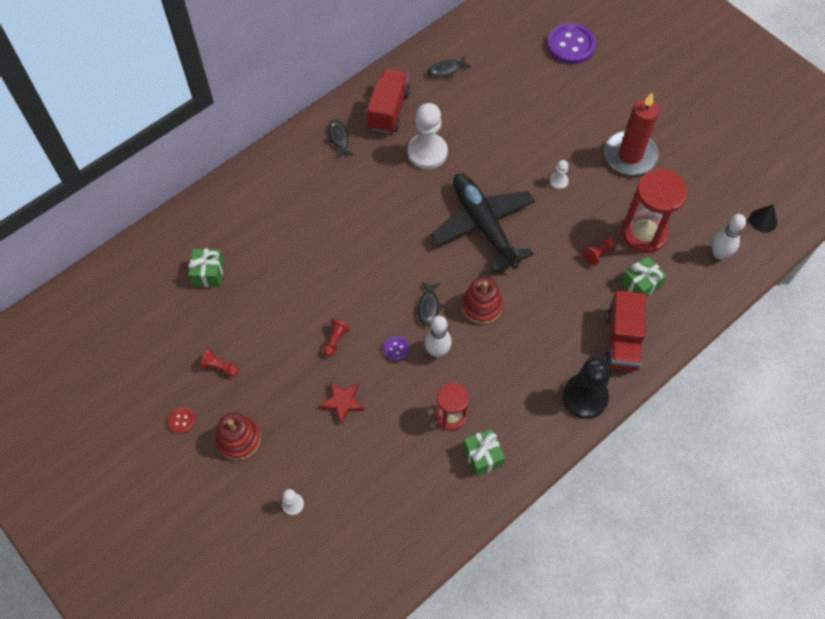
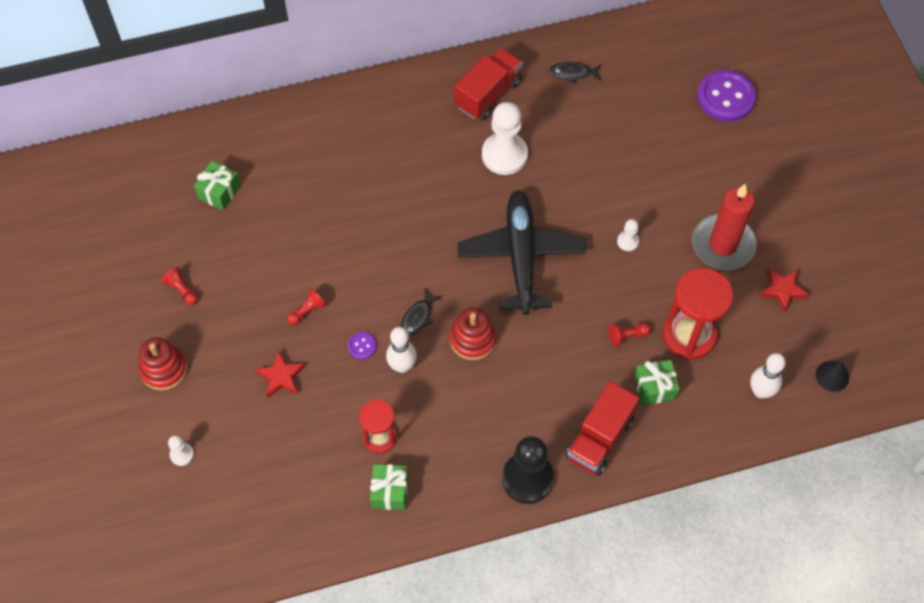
camera: 25 degrees right, 0 degrees up
red button [168,407,195,434] -> none
black fish [326,120,353,158] -> none
none -> red star [759,268,809,313]

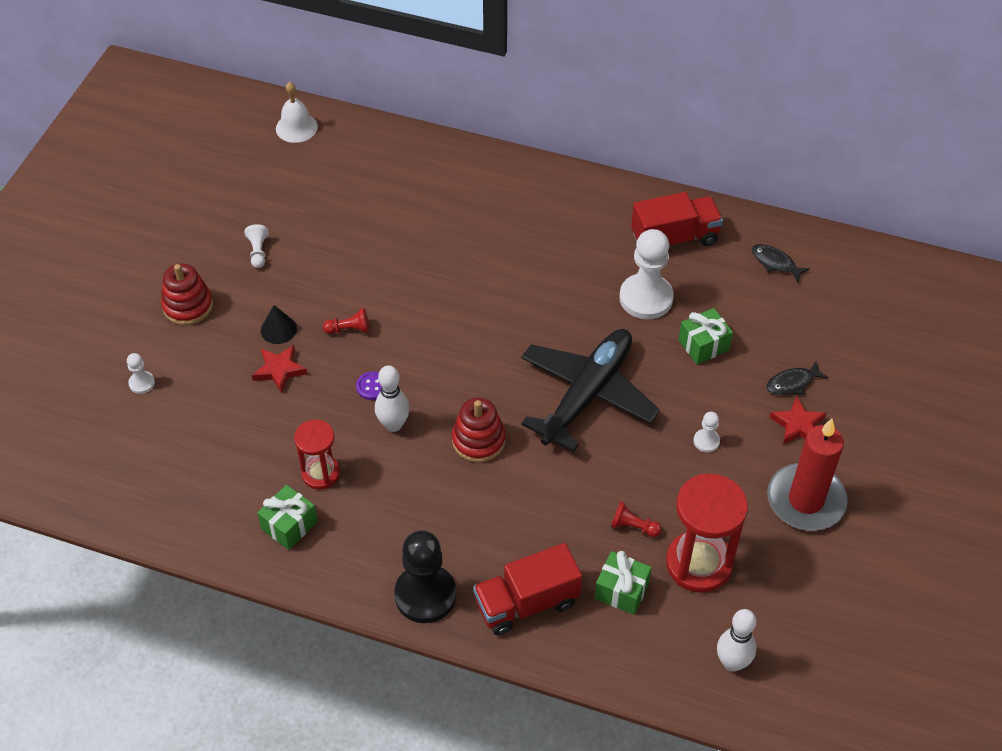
camera: 35 degrees right, 10 degrees down
red pawn [161,267,198,305] -> white pawn [244,224,269,268]
green gift [194,161,241,211] -> green gift moved to [679,308,733,365]
black fish [400,288,442,337] -> black fish moved to [766,361,829,395]
purple button [697,70,756,122] -> none
red star [759,268,809,313] -> red star moved to [769,396,827,444]
black cone [816,361,849,392] -> black cone moved to [261,305,297,344]
none -> white bell [276,82,318,143]

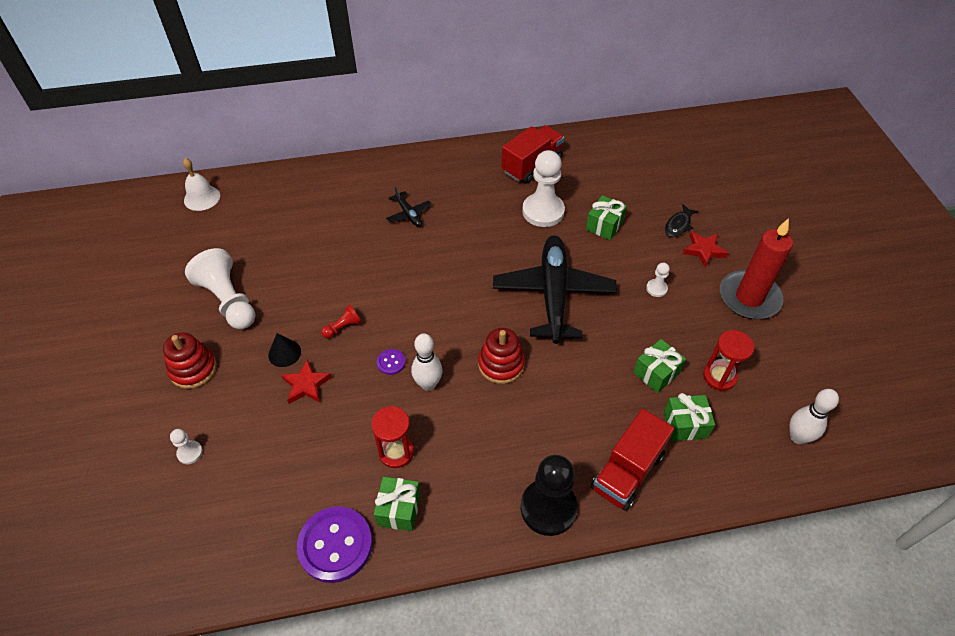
camera: 30 degrees left, 0 degrees up
white pawn [244,224,269,268] -> white pawn [185,248,255,330], size x2.19
red pawn [610,501,662,537] -> green gift [633,339,686,393]
red hourglass [666,474,748,593] -> red hourglass [703,330,754,391], size x0.61
black fish [752,244,810,282] -> none
none -> purple button [297,506,372,583]
none -> black plane [386,186,431,227]

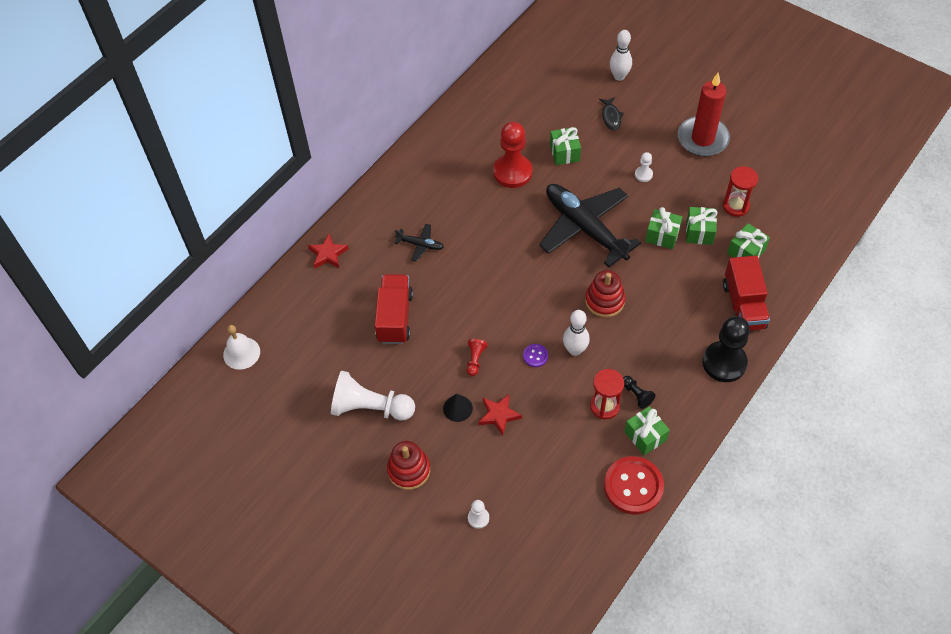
camera: 40 degrees left, 5 degrees up
purple button [297,506,372,583] -> red button [604,456,664,514]
red truck [501,125,564,183] -> red truck moved to [375,274,413,344]
white pawn [522,150,565,227] -> red pawn [493,122,532,188]
red star [683,231,728,268] -> red star moved to [308,234,349,269]
white bowling pin [790,389,839,444] -> white bowling pin moved to [610,30,632,81]
none -> black pawn [623,376,655,409]
none -> green gift [645,207,682,249]

